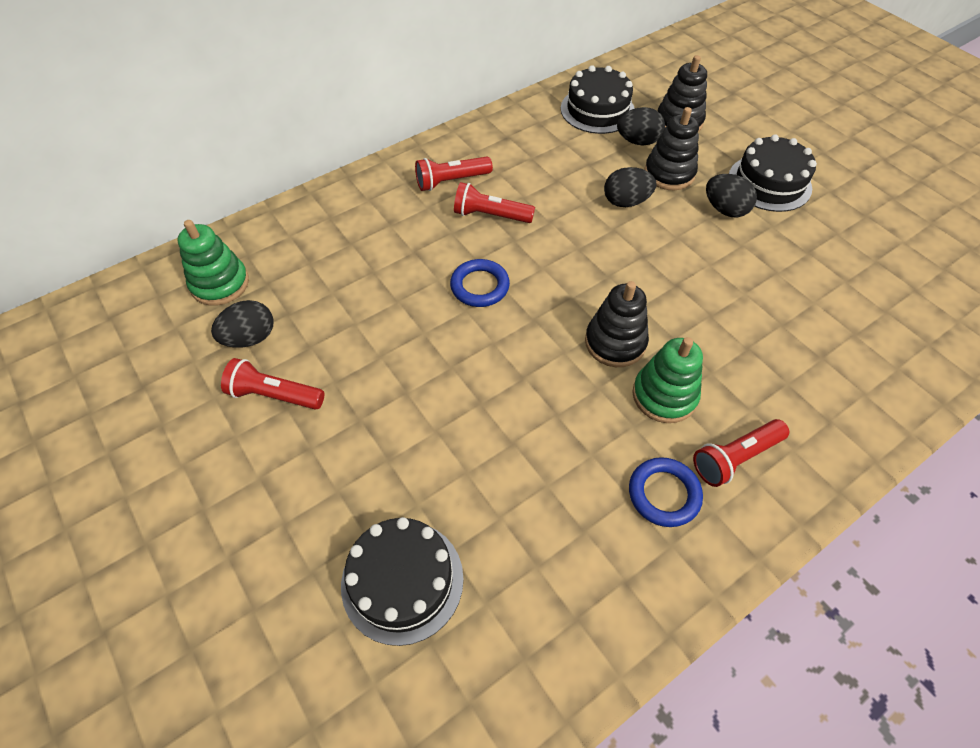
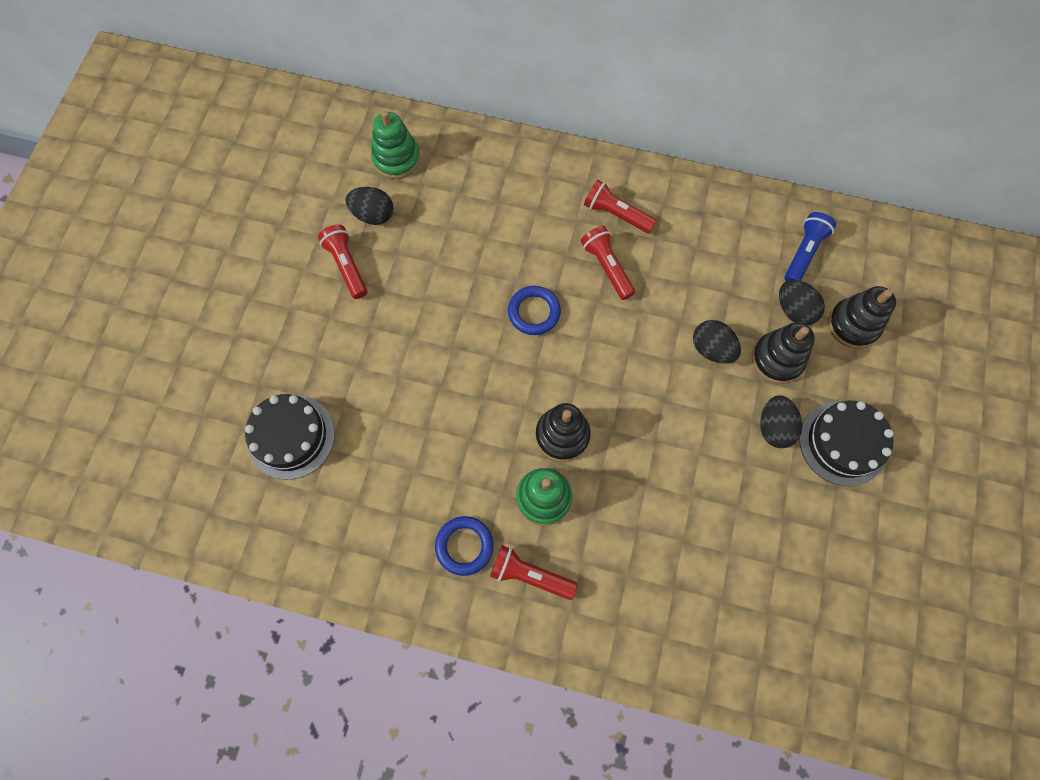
camera: 50 degrees right, 15 degrees up
black cake [561,65,635,134] -> blue flashlight [784,212,836,281]

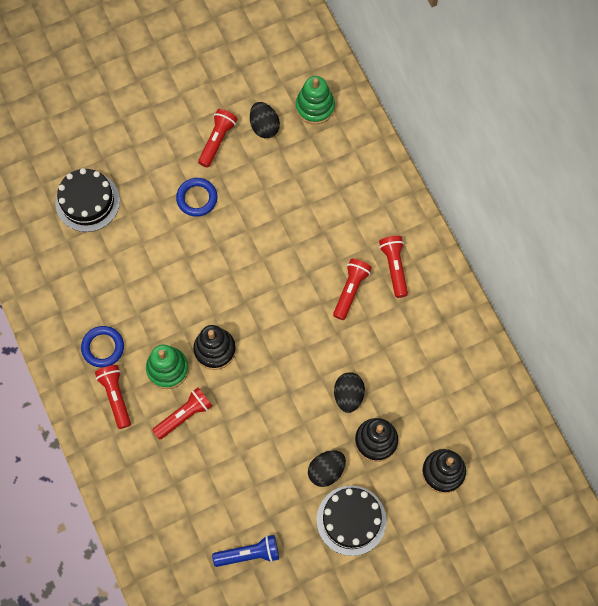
camera: 50 degrees right, 0 degrees up
blue ring [508,286,561,335] -> blue ring moved to [176,178,218,217]
black egg [779,280,825,325] -> none
blue flashlight [784,212,836,281] -> blue flashlight moved to [212,535,279,567]
none -> red flashlight [152,387,212,439]

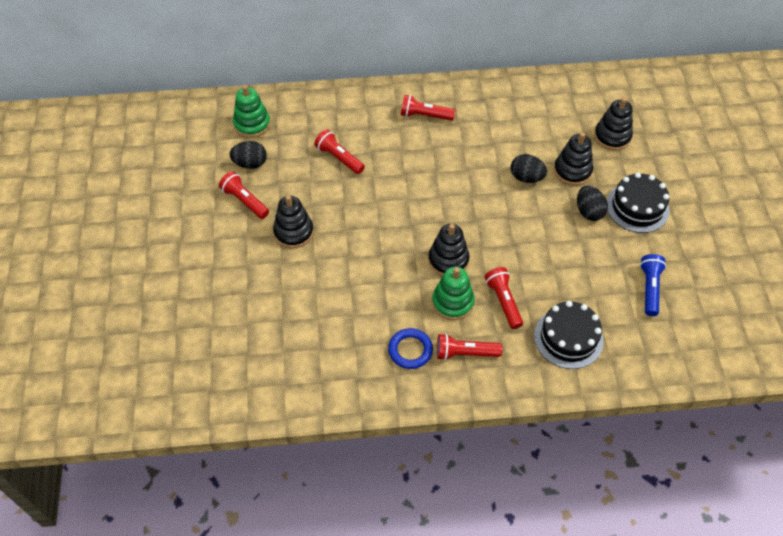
camera: 70 degrees left, 15 degrees down
black cake [55,168,120,232] -> black cake moved to [534,301,604,369]
blue ring [176,178,218,217] -> black stacking toy [273,195,314,248]
red flashlight [333,259,372,320] -> red flashlight moved to [314,129,365,174]

